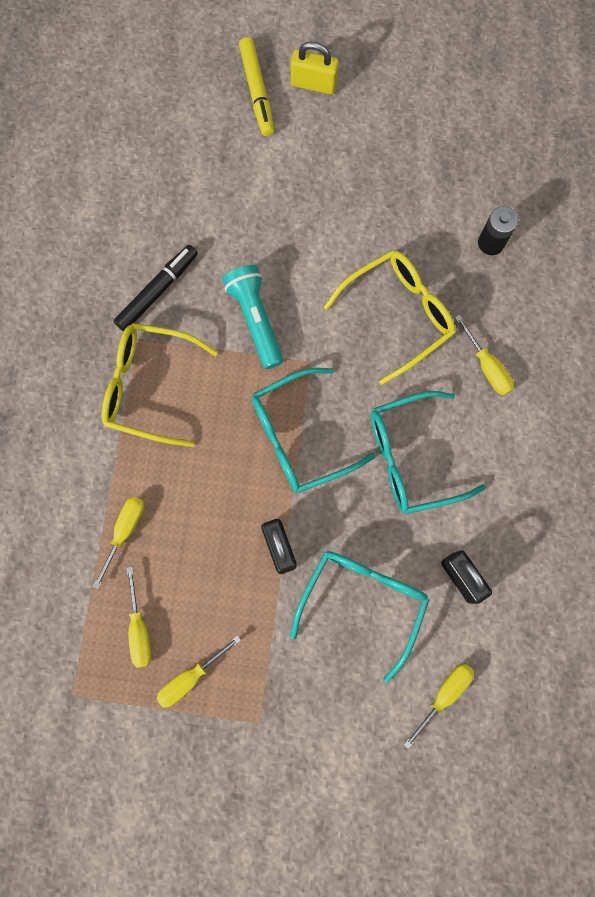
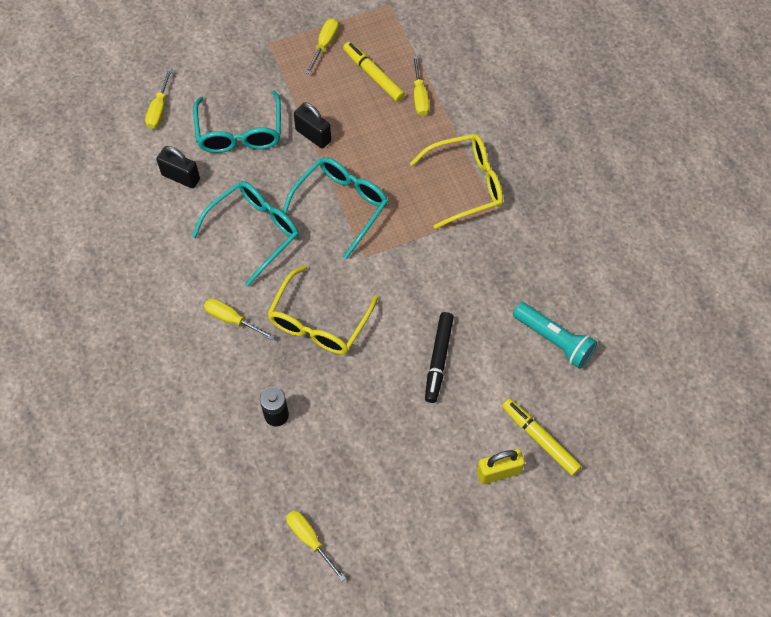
camera: 150 degrees right, 15 degrees down
black marker [114,245,198,331] -> black marker moved to [425,312,454,403]
yellow screwdriver [126,567,152,668] -> yellow screwdriver moved to [286,510,346,582]
turquoise flashlight [222,265,283,369] -> turquoise flashlight moved to [513,302,597,369]
none -> yellow marker [343,42,405,102]

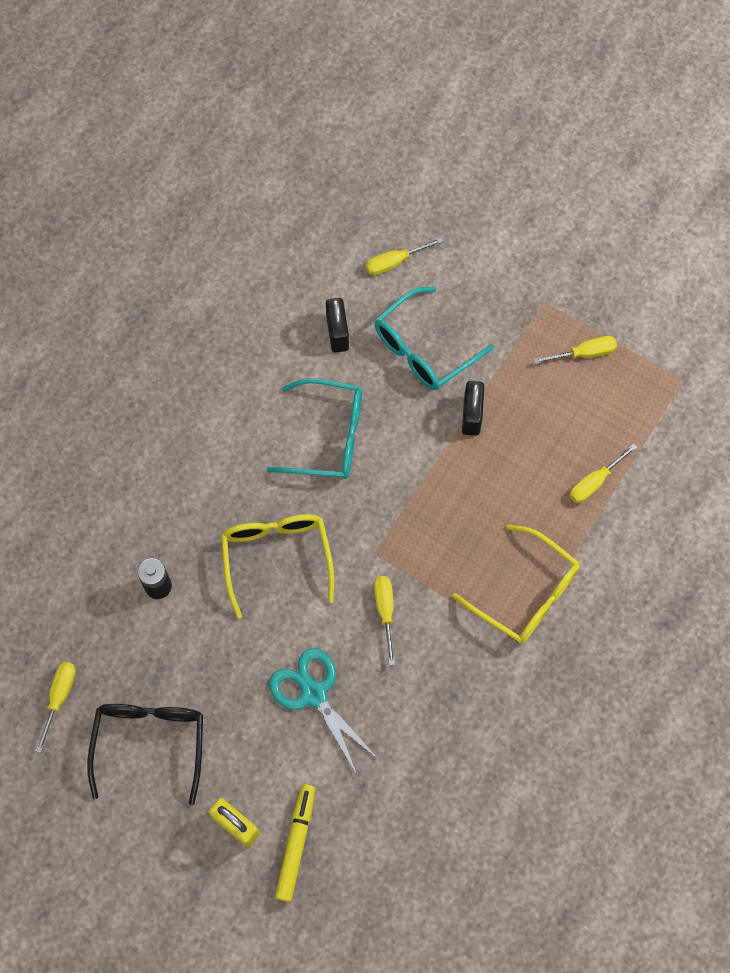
camera: 55 degrees right, 5 degrees up
yellow screwdriver [204,298,275,340] -> yellow screwdriver moved to [374,576,395,665]
yellow glasses [267,265,378,354] -> yellow glasses turned 90 degrees clockwise [221,514,334,619]
turquoise glasses [283,157,388,259] -> none
yellow marker [343,42,405,102] -> none
black marker [425,312,454,403] -> turquoise scissors [269,648,379,773]
turquoise flashlight [513,302,597,369] -> none
none -> black glasses [87,704,203,805]

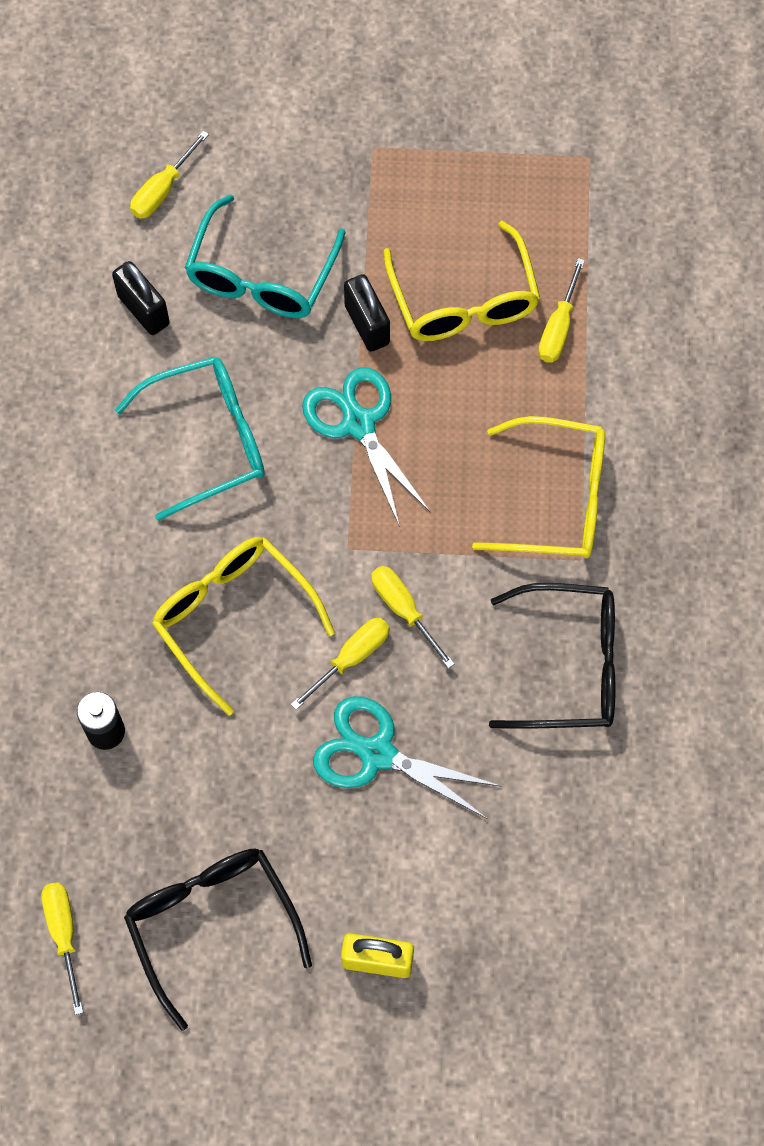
camera: 30 degrees left, 0 degrees up
yellow marker [275,784,315,902] -> none
yellow screwdriver [533,336,617,364] -> yellow screwdriver moved to [291,618,390,710]
none -> turquoise scissors [302,367,431,527]
none -> yellow glasses [384,221,540,341]
none -> black glasses [489,583,615,729]

